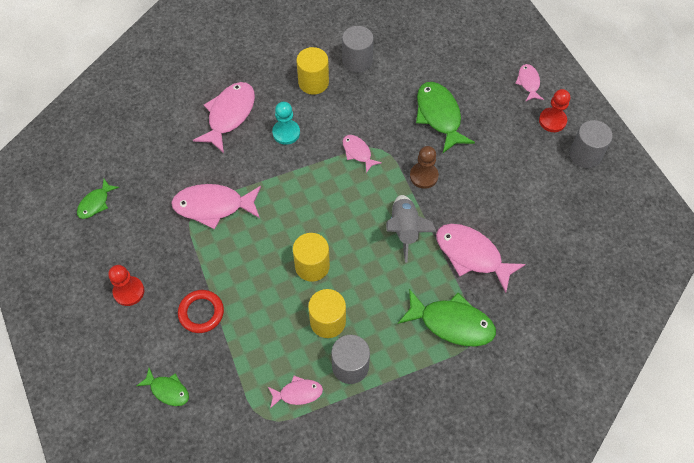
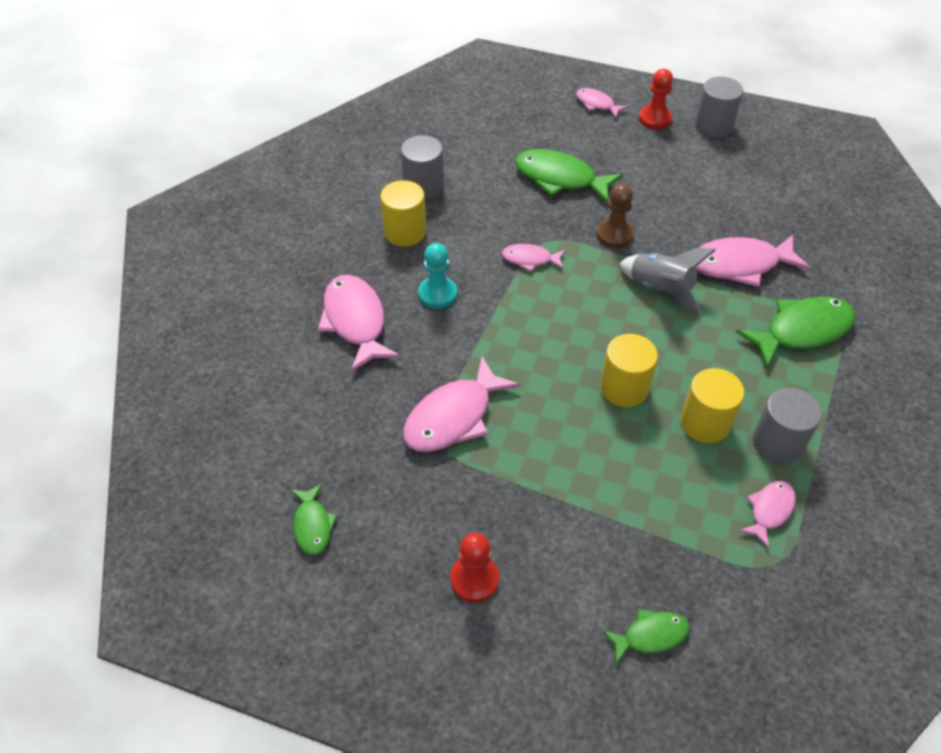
camera: 45 degrees left, 10 degrees down
red ring [178,290,224,333] -> none

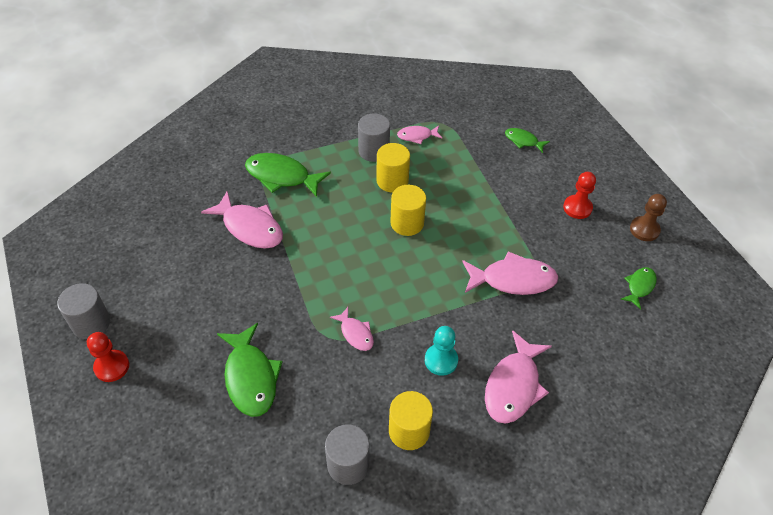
camera: 135 degrees left, 0 degrees up
pink fish [576,88,628,118] -> none
brown pawn [596,184,634,248] -> brown pawn moved to [630,194,667,241]
grey rocket [619,248,716,314] -> none

